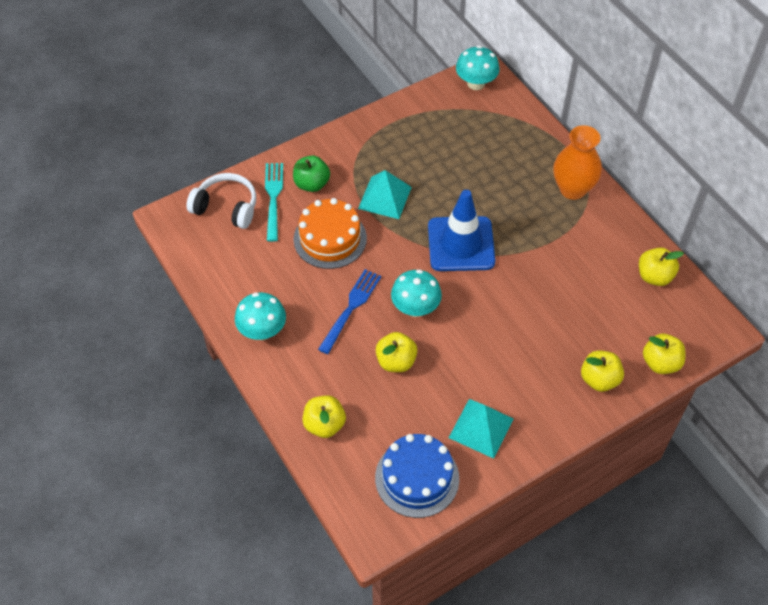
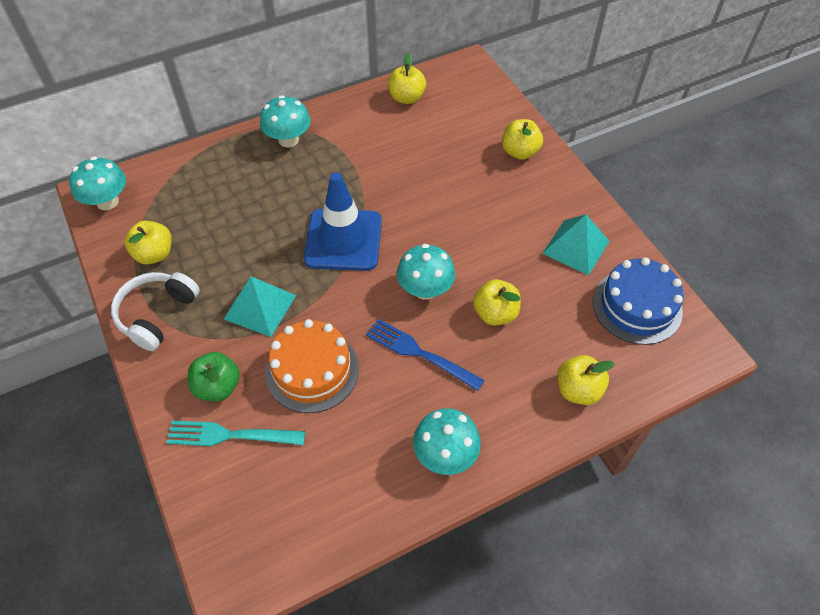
camera: 85 degrees left, 0 degrees up
white headphones [186,173,256,229] -> white headphones moved to [111,272,200,351]
orange vase [553,125,602,200] -> turquoise mushroom [260,95,311,147]
yellow apple [643,334,686,374] -> yellow apple moved to [125,221,172,264]

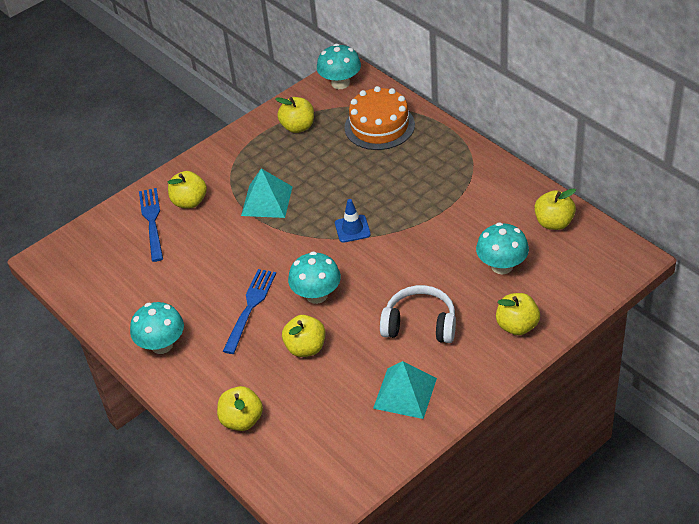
camera: 80 degrees right, 10 degrees down
white headphones [111,272,200,351] -> white headphones moved to [380,285,456,343]
turquoise fork [166,420,305,446] -> blue fork [139,188,163,262]
green apple [188,352,240,401] -> yellow apple [168,171,207,208]
turquoise mushroom [260,95,311,147] -> turquoise mushroom moved to [476,222,529,274]
orange cake [265,319,359,413] -> orange cake moved to [345,86,415,150]
blue traffic cone [304,172,382,271] -> blue traffic cone [335,199,371,243], size x0.48
blue cake [593,257,684,345] -> none

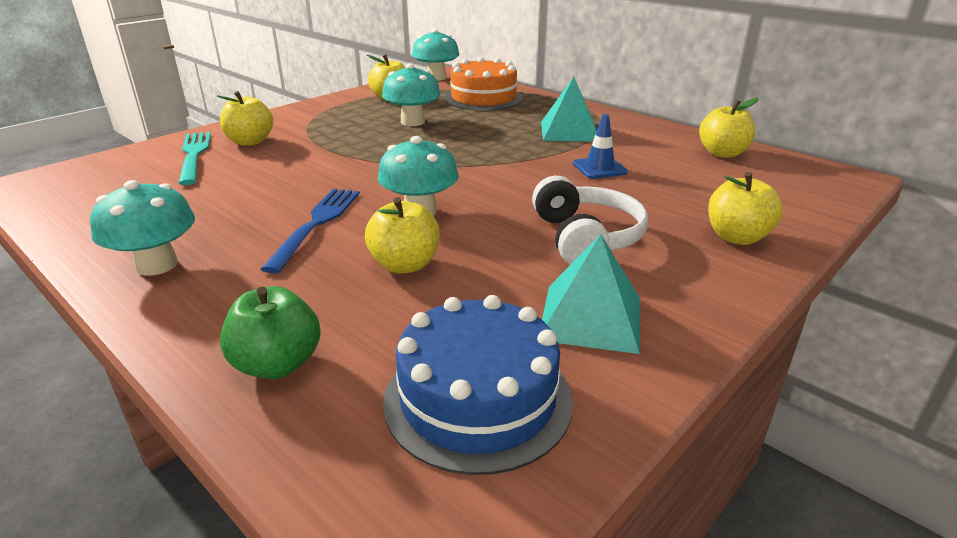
camera: 10 degrees left, 15 degrees down
blue fork [139,188,163,262] -> turquoise fork [178,132,211,185]
yellow apple [217,386,263,431] -> green apple [220,286,321,379]
turquoise pyramid [241,168,292,218] -> turquoise pyramid moved to [541,77,597,142]
blue traffic cone [335,199,371,243] -> blue traffic cone moved to [573,114,628,179]
white headphones [380,285,456,343] -> white headphones turned 75 degrees clockwise [532,176,648,265]
turquoise mushroom [476,222,529,274] -> turquoise mushroom moved to [382,64,441,126]
none -> blue cake [383,295,573,475]

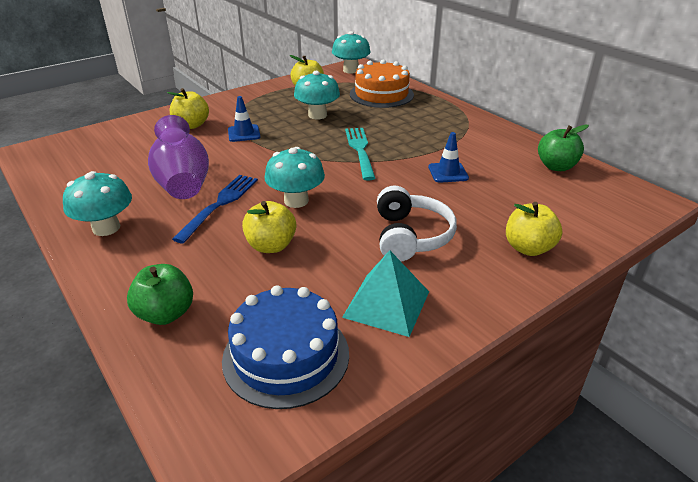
camera: 10 degrees right, 5 degrees up
turquoise fork [178,132,211,185] -> turquoise fork moved to [345,128,375,181]
turquoise pyramid [541,77,597,142] -> none
yellow apple [699,98,759,158] -> green apple [538,125,589,171]
none -> purple vase [148,115,209,199]
none -> blue traffic cone [228,96,260,142]

